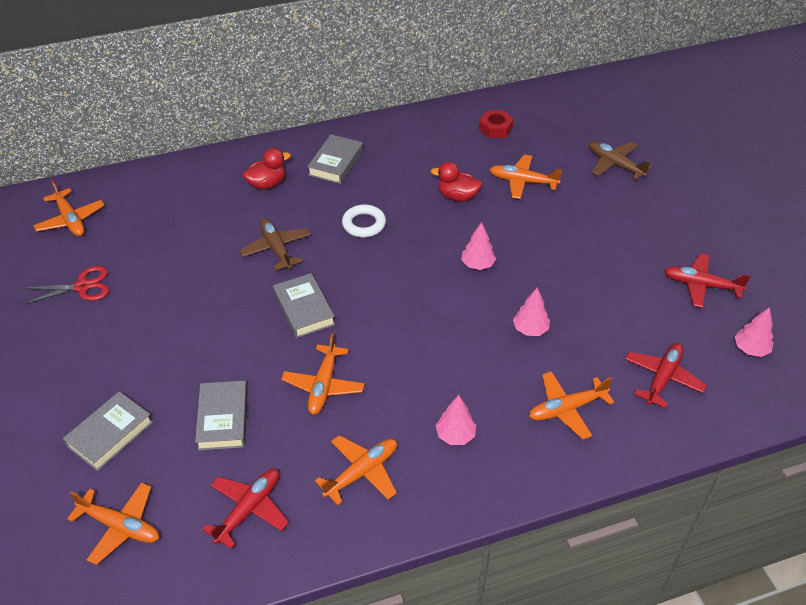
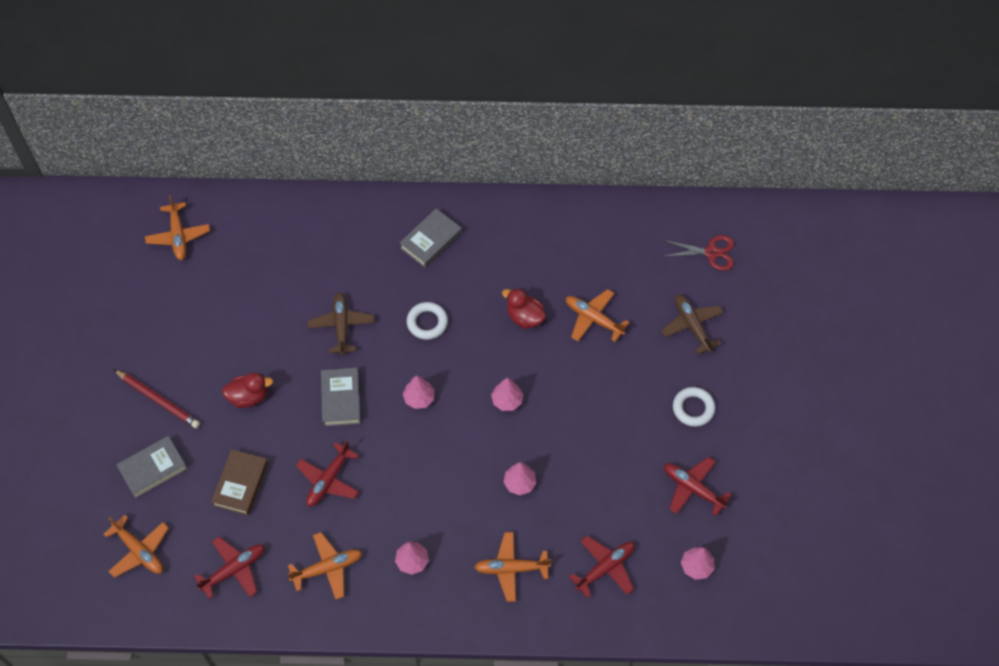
camera: 20 degrees right, 15 degrees up
red scissors [23,266,109,305] -> red scissors moved to [662,235,734,271]
grey book [195,381,248,451] -> brown book [211,449,268,516]
red duck [243,148,291,190] -> red duck moved to [222,373,273,408]
orange plane [281,333,365,415] -> red plane [296,441,359,507]
red nut [479,110,514,138] -> none
none -> red pencil [113,369,200,429]
none -> pink tree [403,375,435,409]
none -> white ring [673,387,715,427]

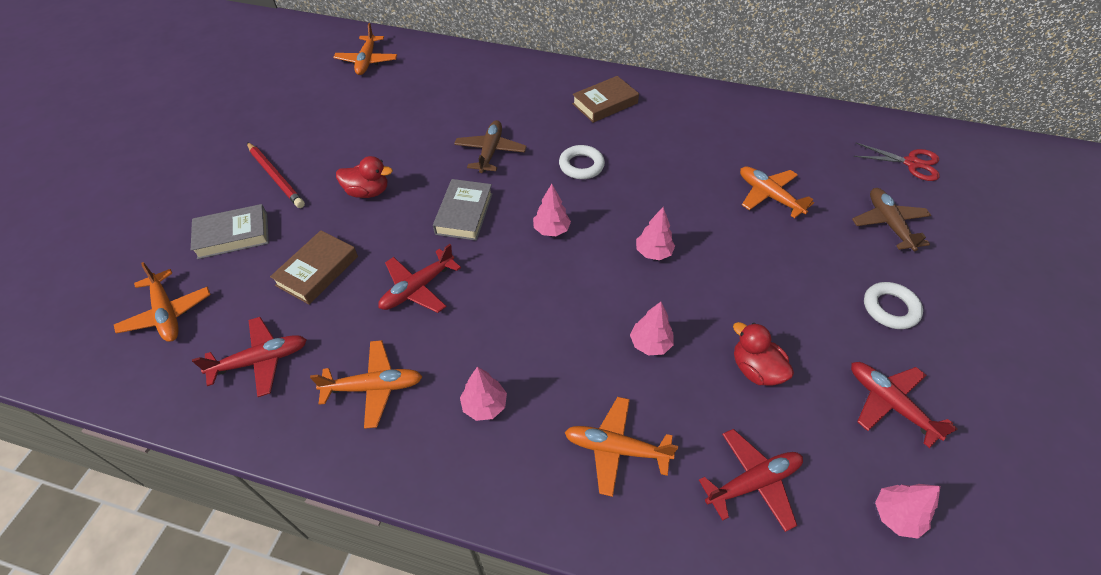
camera: 15 degrees right, 10 degrees down
grey book [400,208,462,268] -> brown book [572,76,639,123]
red duck [502,288,546,329] -> red duck moved to [733,322,794,386]

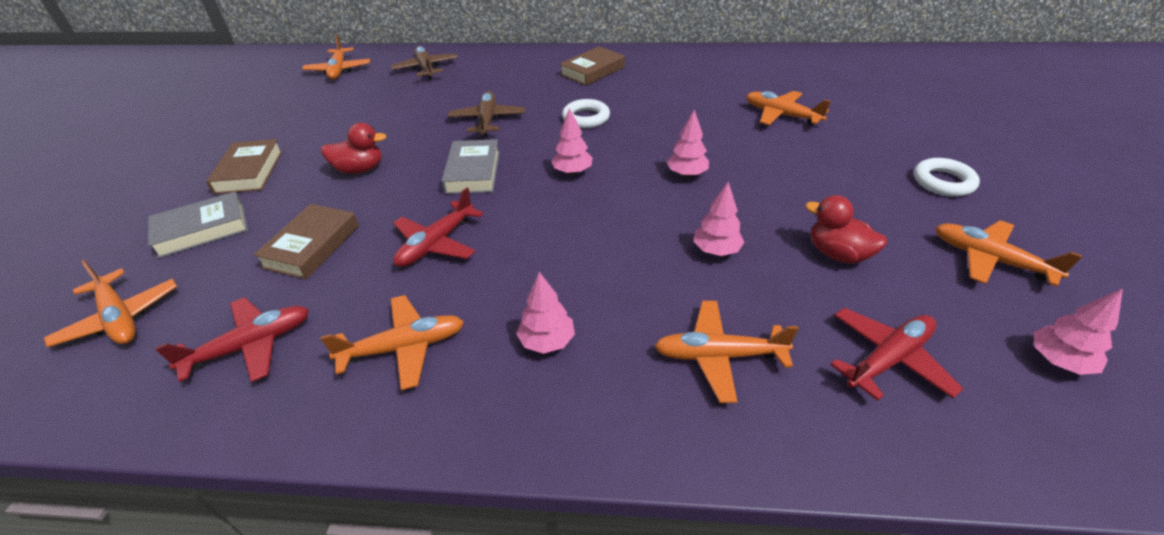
camera: 10 degrees left, 10 degrees down
red pencil [247,142,305,208] -> brown book [206,139,283,194]
red plane [851,362,958,448] -> orange plane [935,220,1082,286]
brown plane [852,188,931,251] -> brown plane moved to [391,46,458,79]
red scissors [854,143,940,181] -> none

